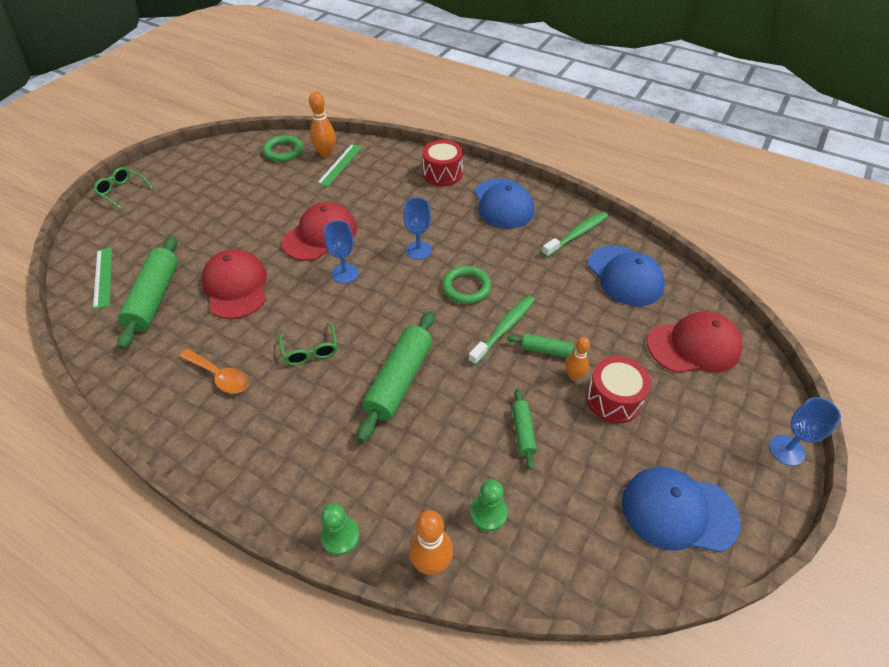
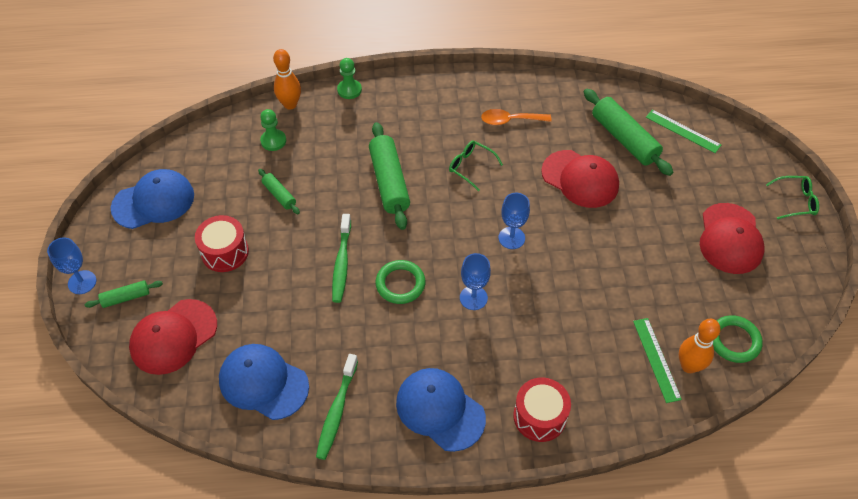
camera: 145 degrees right, 5 degrees up
red cap [282,202,357,261] -> red cap moved to [700,203,765,274]
green rolling pin [507,333,589,358] -> green rolling pin moved to [85,280,163,308]
orange bowling pin [566,337,590,381] -> none

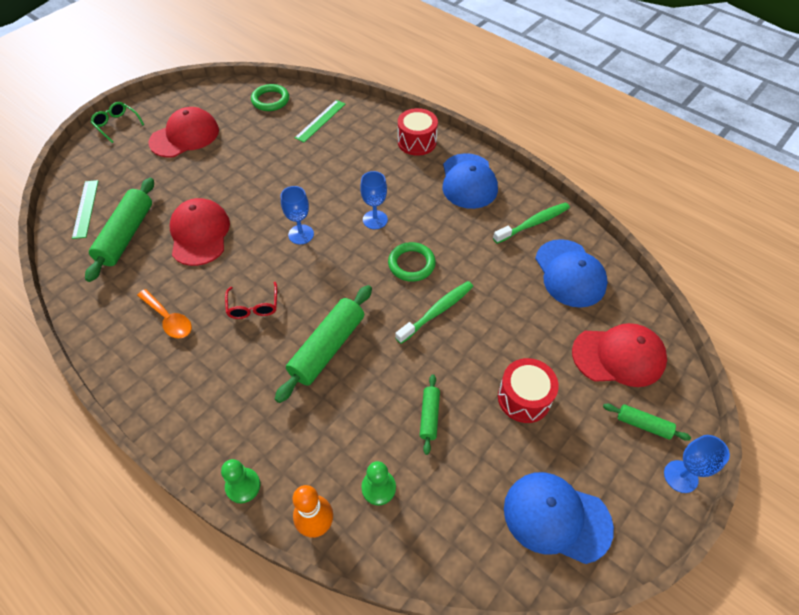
camera: 135 degrees left, 0 degrees up
green glasses [449,141,503,191] -> red glasses [225,282,277,319]
orange bowling pin [679,319,721,373] -> none

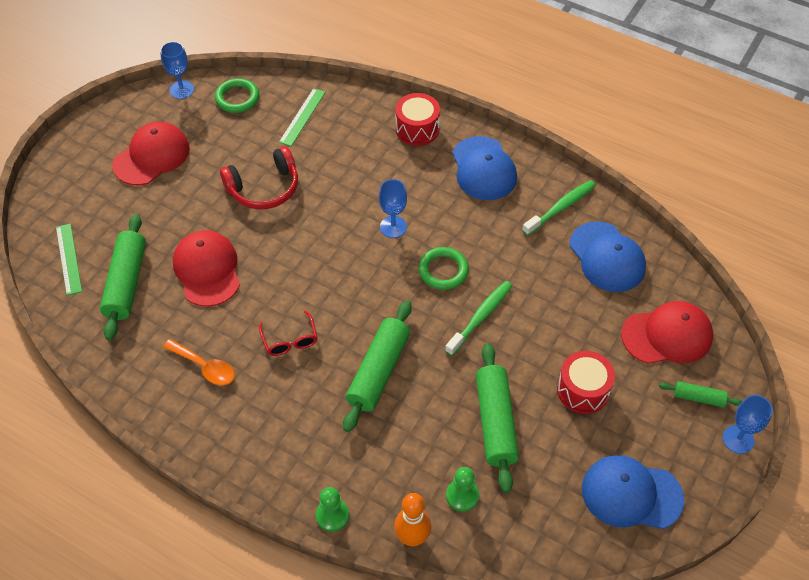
camera: 10 degrees left, 0 degrees up
green glasses [91,102,144,143] -> none
blue goblet [281,186,314,244] -> blue goblet moved to [160,41,194,99]
green rolling pin [420,374,440,455] -> green rolling pin [476,343,519,493], size x1.94
none -> red headphones [220,146,298,210]

